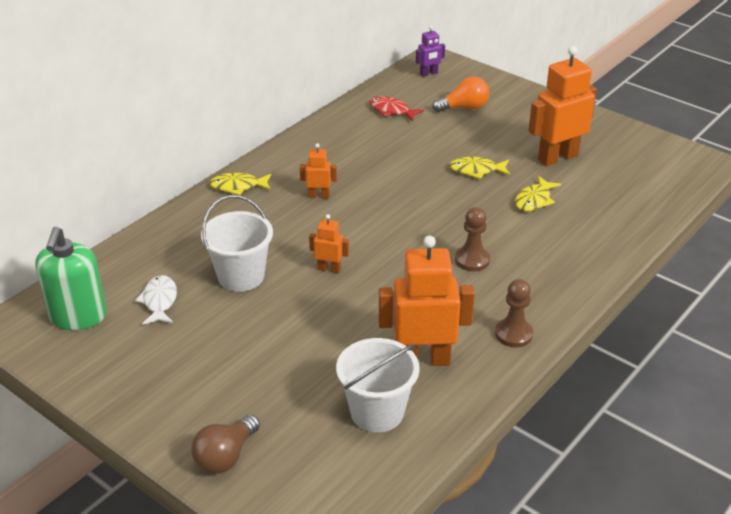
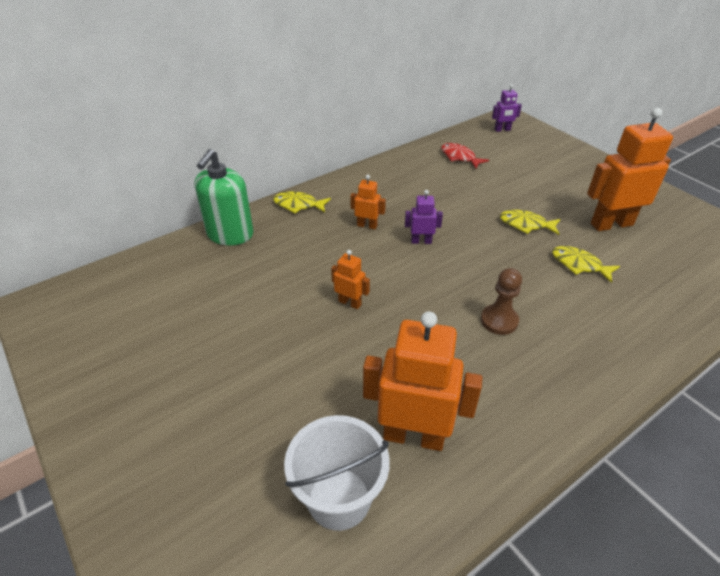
camera: 15 degrees right, 5 degrees up
green soap dispenser [35,227,107,330] -> green soap dispenser moved to [194,149,253,246]
white fish [135,275,177,325] -> none
brown light bulb [191,415,260,474] -> none
white bucket [201,195,273,292] -> none
orange light bulb [432,77,489,112] -> none
brown pawn [495,279,533,347] -> none
yellow fish [515,176,561,211] -> yellow fish turned 75 degrees clockwise [552,246,620,283]
none -> purple robot [405,190,443,244]

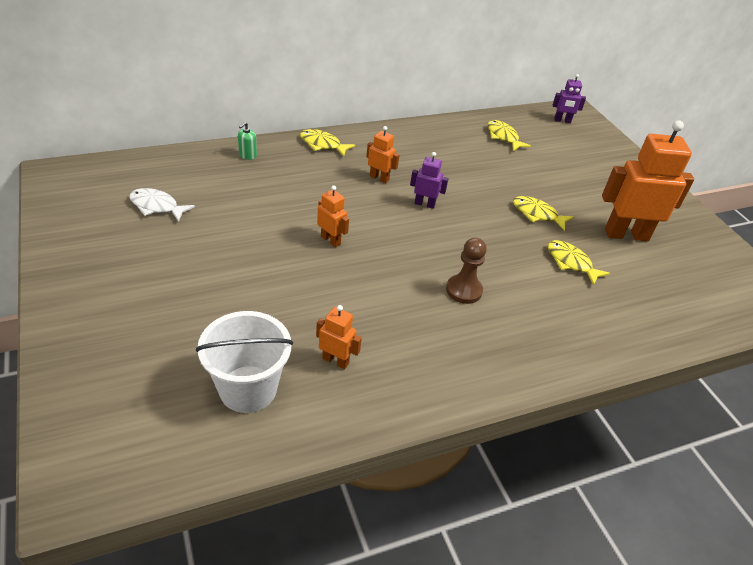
camera: 10 degrees right, 0 degrees up
green soap dispenser [194,149,253,246] -> green soap dispenser [238,122,257,160], size x0.41
orange robot [363,311,483,451] -> orange robot [316,305,362,369], size x0.48
red fish [441,143,489,169] -> yellow fish [487,120,531,151]
none -> white fish [129,188,195,222]

